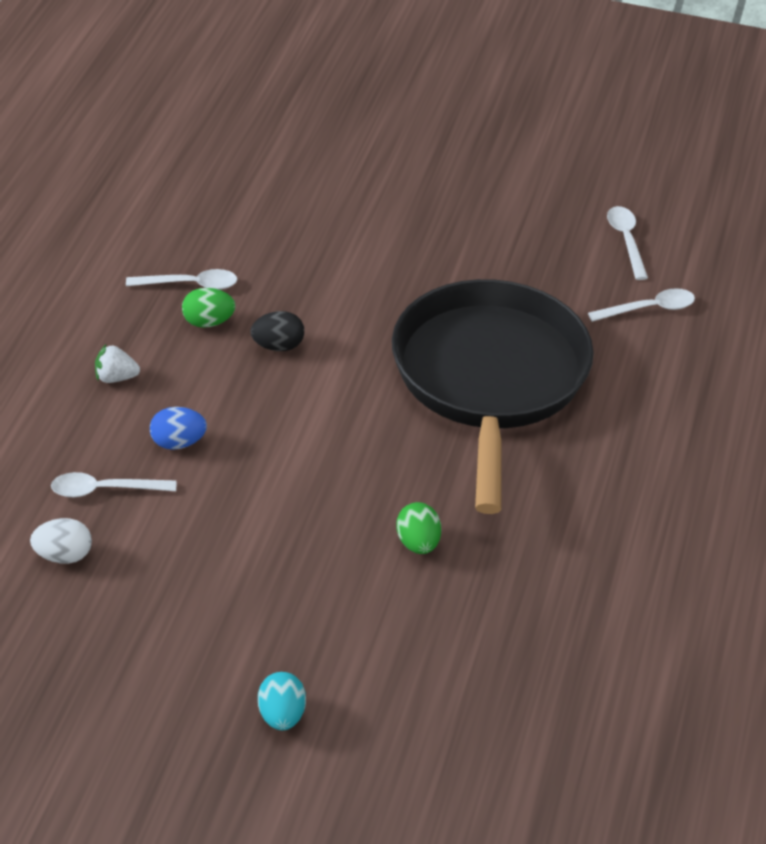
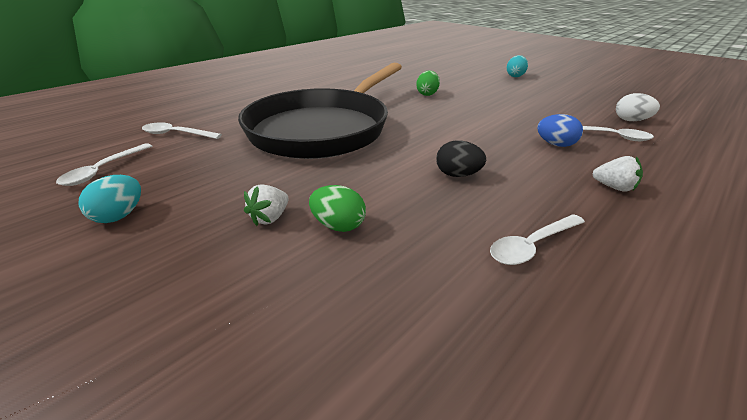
camera: 150 degrees left, 10 degrees down
white spoon [126,269,238,290] -> white spoon turned 60 degrees counterclockwise [490,214,585,265]
green egg [182,288,236,328] -> green egg moved to [309,185,366,232]
none -> turquoise egg [78,175,141,223]
none -> white strawberry [244,184,289,226]

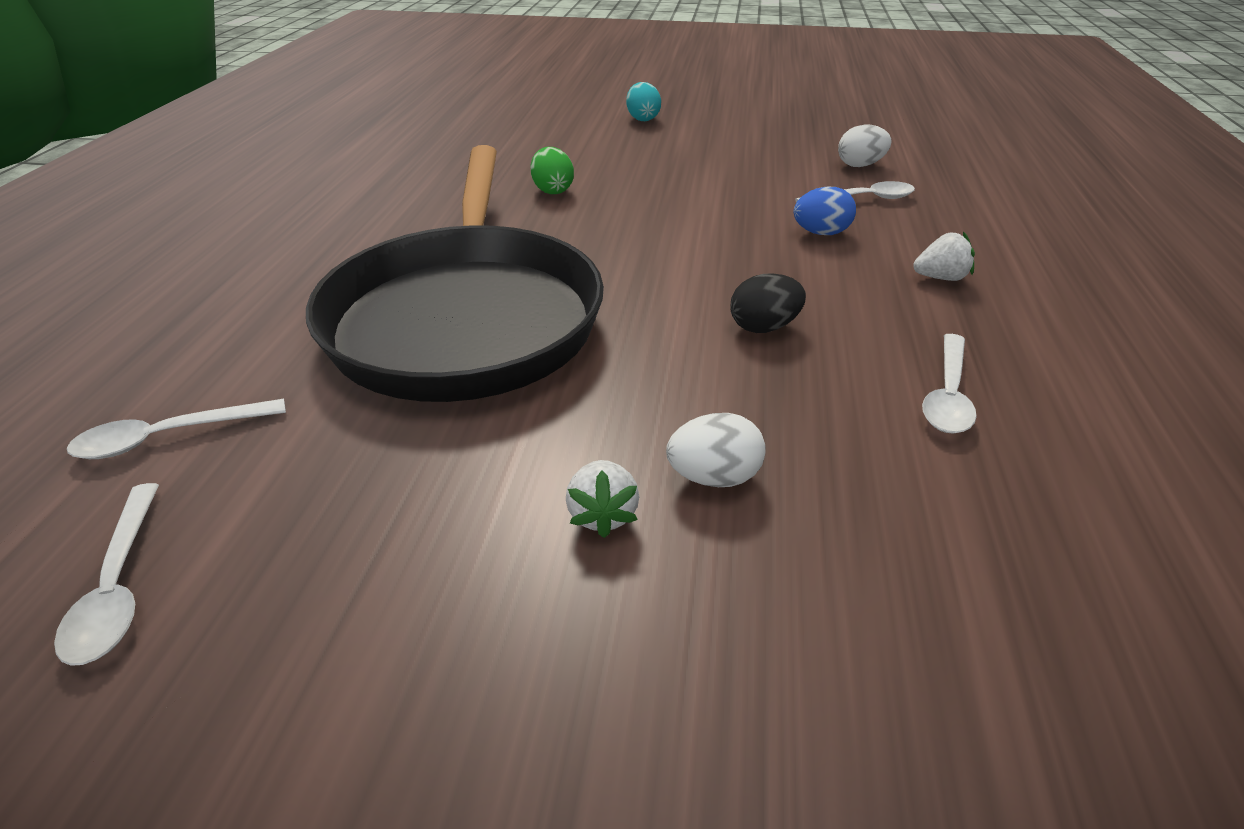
camera: 35 degrees left, 5 degrees up
turquoise egg [78,175,141,223] -> none
green egg [309,185,366,232] -> white egg [666,413,766,487]

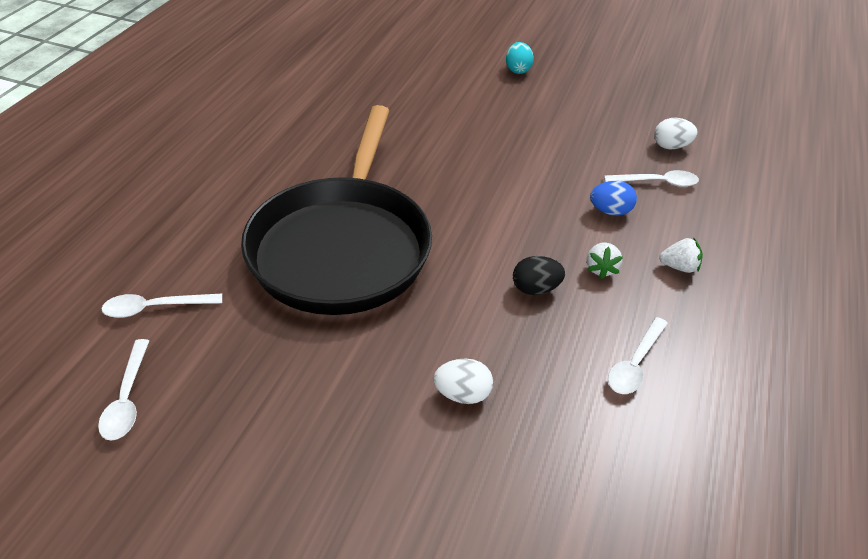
camera: 10 degrees right, 5 degrees up
green egg [530,147,574,194] -> none
white strawberry [566,460,639,538] -> white strawberry moved to [587,243,623,279]

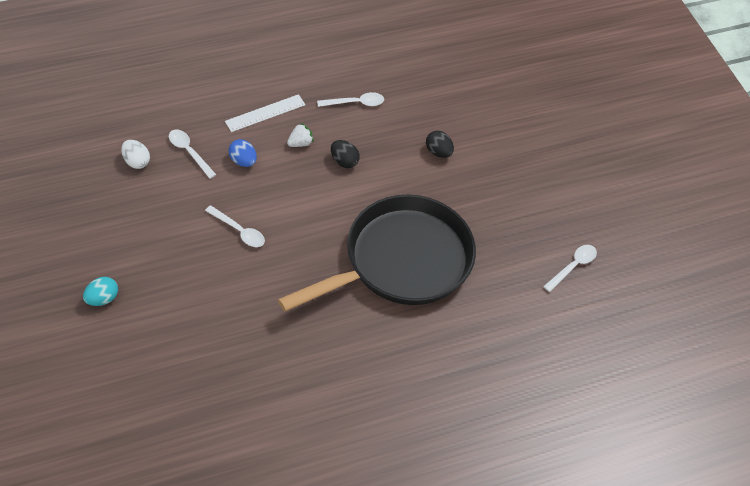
camera: 135 degrees left, 10 degrees up
white spoon [101,293,222,318] -> white spoon moved to [205,205,265,247]
white egg [433,359,493,404] -> black egg [426,131,454,158]
white strawberry [659,237,703,273] -> white ruler [225,94,306,132]

